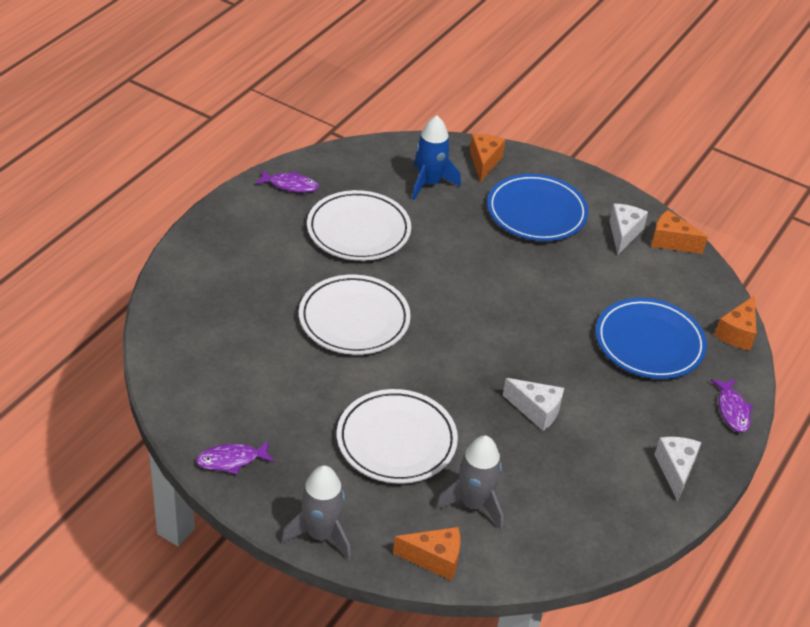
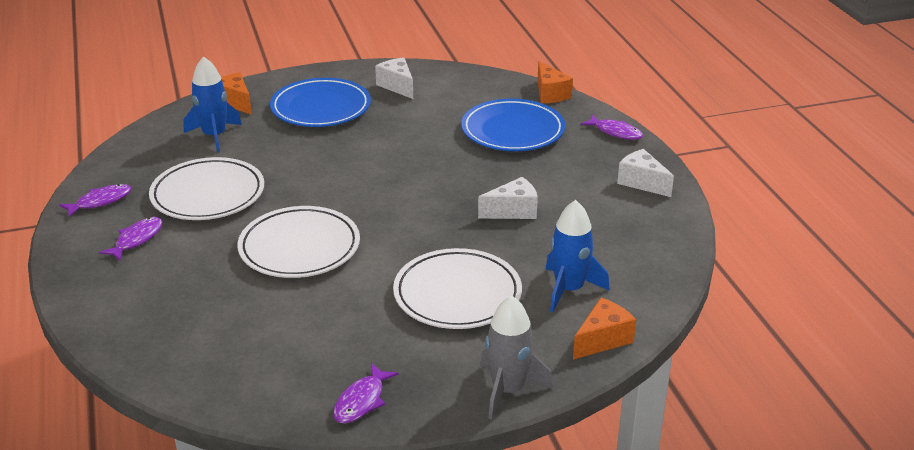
camera: 45 degrees left, 10 degrees down
grey rocket [435,435,503,530] -> blue rocket [546,200,610,312]
orange cheese [651,210,708,254] -> none
none -> purple fish [99,217,163,261]

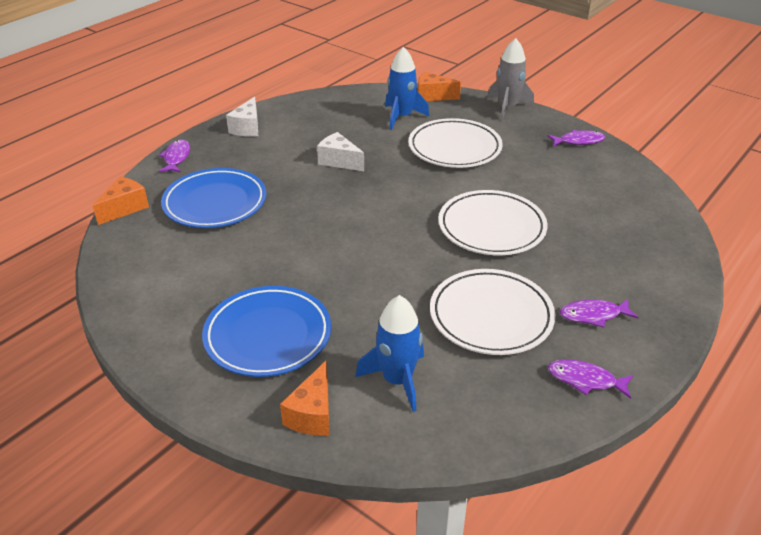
camera: 125 degrees left, 5 degrees up
white cheese [375,57,413,99] -> none

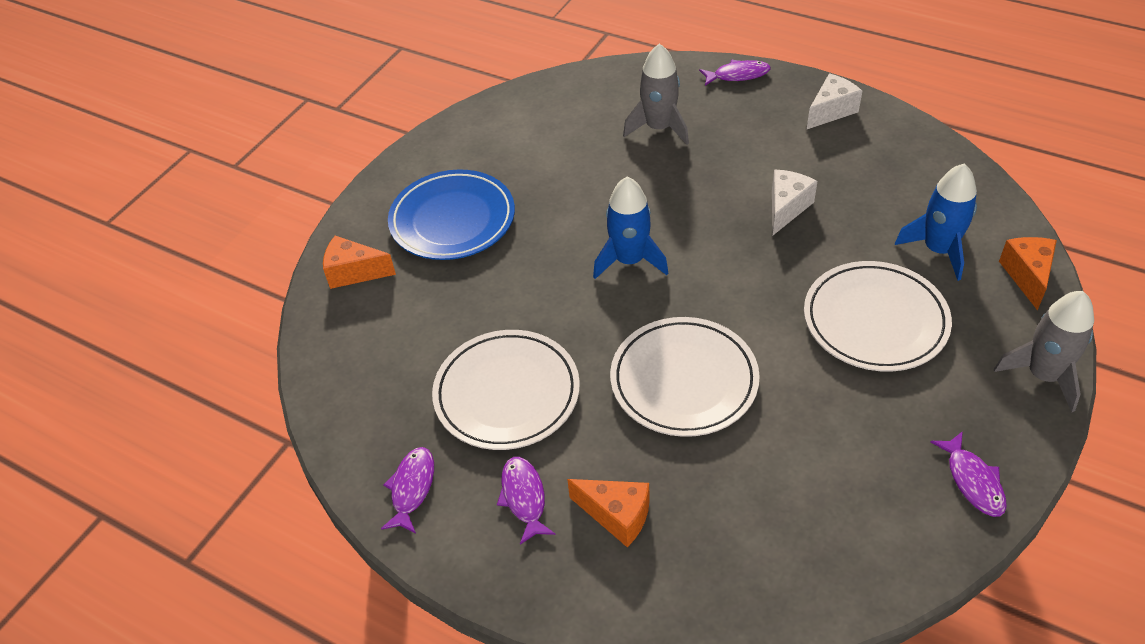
camera: 85 degrees right, 10 degrees up
orange cheese [92,177,149,225] -> orange cheese moved to [567,479,650,547]
blue plate [161,168,266,228] -> grey rocket [623,43,689,145]
white cheese [226,97,258,137] -> white cheese turned 135 degrees clockwise [807,73,862,129]
blue rocket [355,295,424,412] -> blue rocket moved to [593,176,668,279]

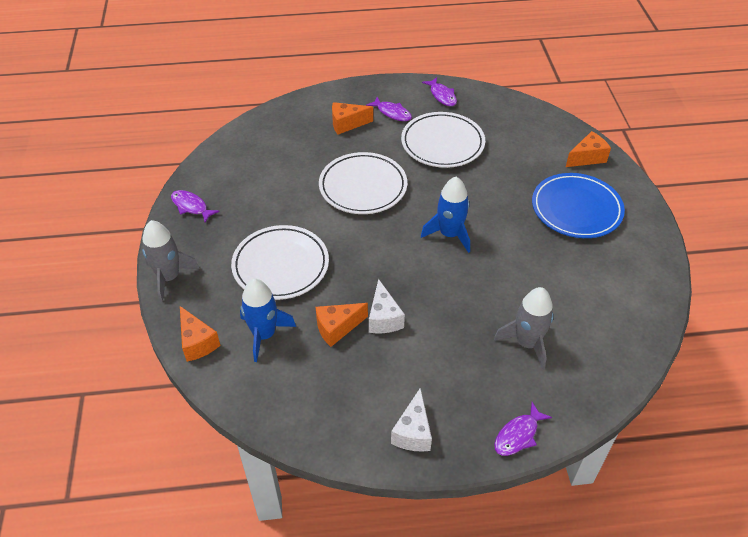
camera: 140 degrees right, 0 degrees up
none -> orange cheese [316,303,368,347]

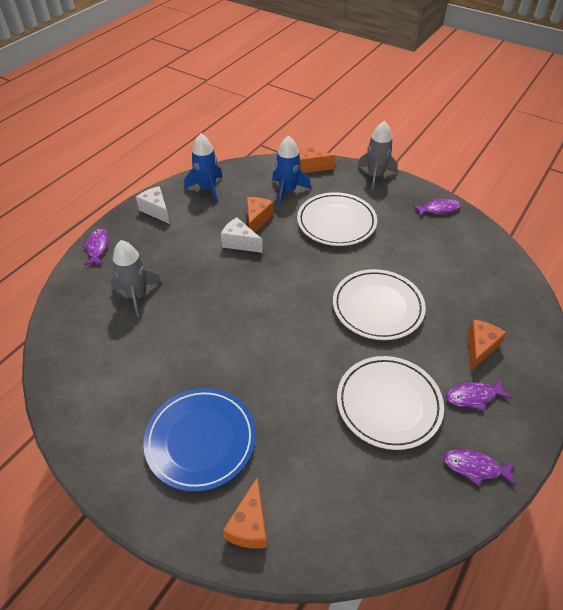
camera: 130 degrees right, 0 degrees up
blue rocket [421,177,470,253] -> blue rocket moved to [184,133,223,202]

